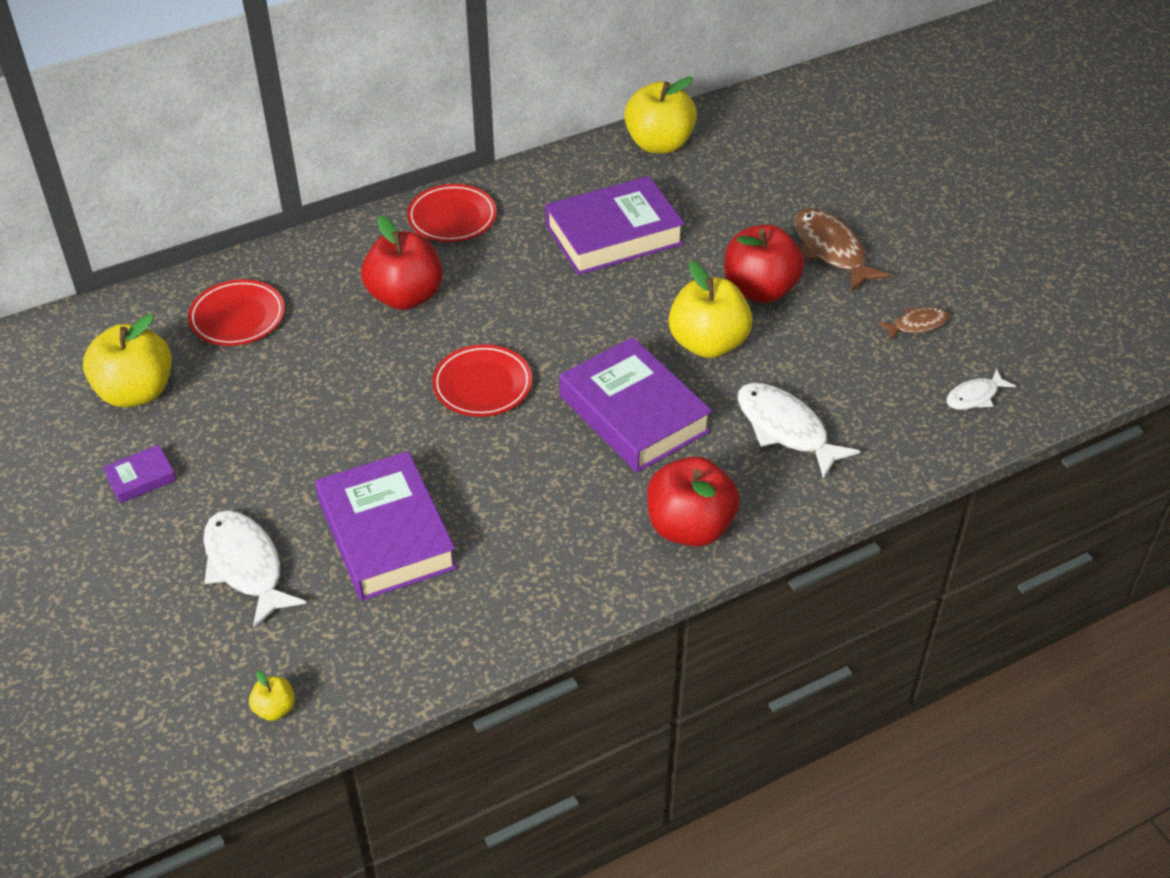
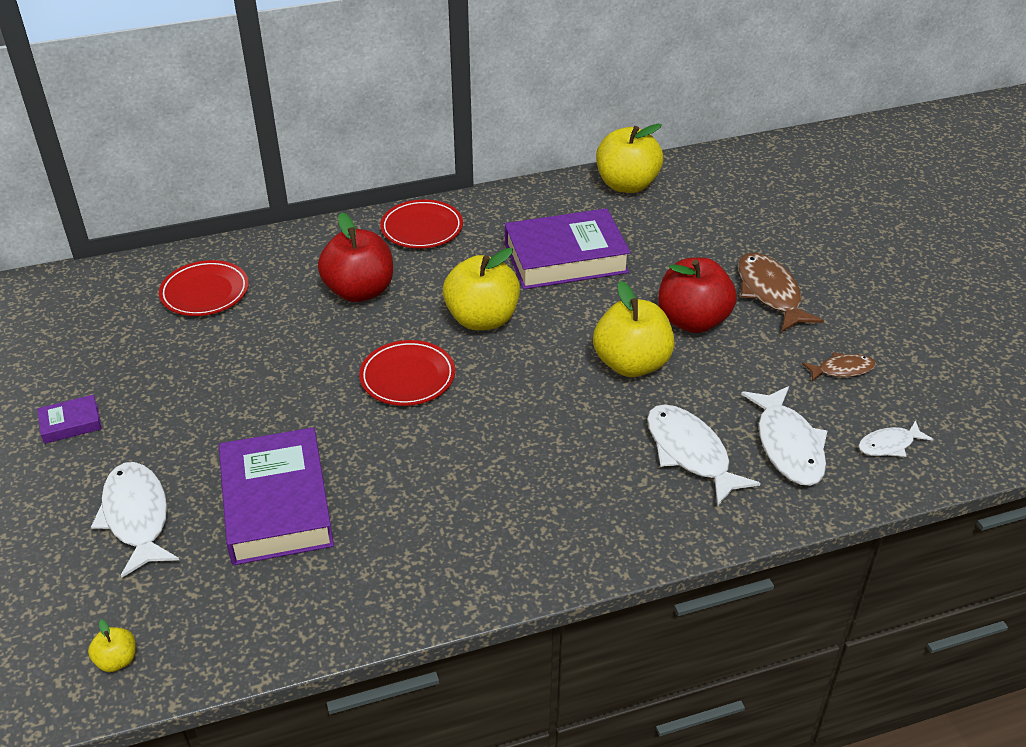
camera: 10 degrees right, 5 degrees down
yellow apple [83,314,172,407] -> yellow apple moved to [443,248,520,331]
purple book [560,337,712,472] -> none
red apple [647,456,740,547] -> none
none -> white fish [741,386,827,486]

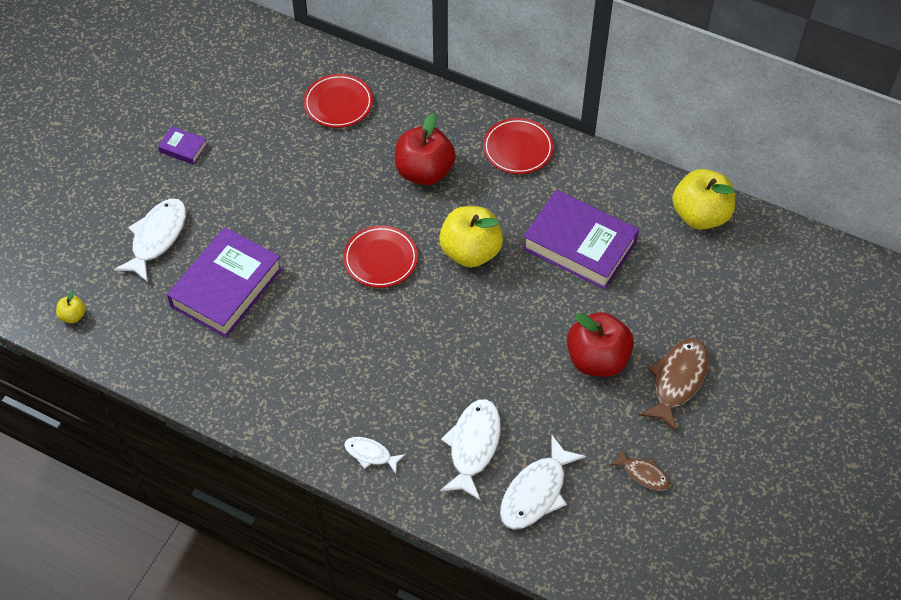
camera: 45 degrees right, 15 degrees up
yellow apple [593,281,675,377] -> none
white fish [858,420,933,457] -> white fish moved to [344,437,405,474]

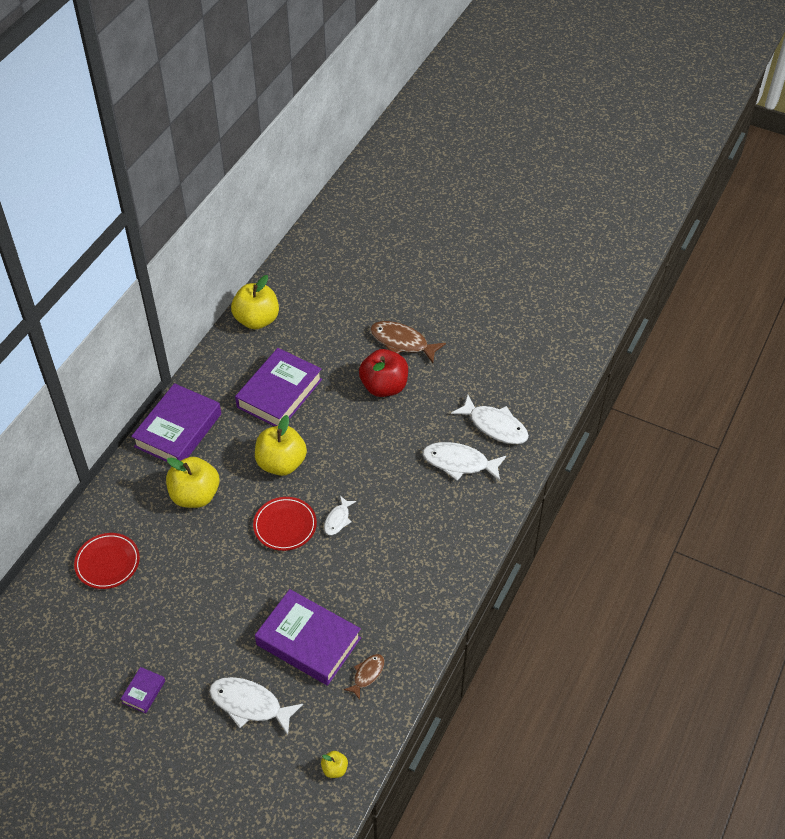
camera: 90 degrees left, 5 degrees down
white fish [344,437,405,474] -> white fish moved to [324,496,356,535]
red apple [395,113,456,185] -> yellow apple [166,457,220,508]
red plate [483,118,554,174] -> purple book [131,383,221,462]
brown fish [610,448,670,491] -> brown fish moved to [344,654,385,700]

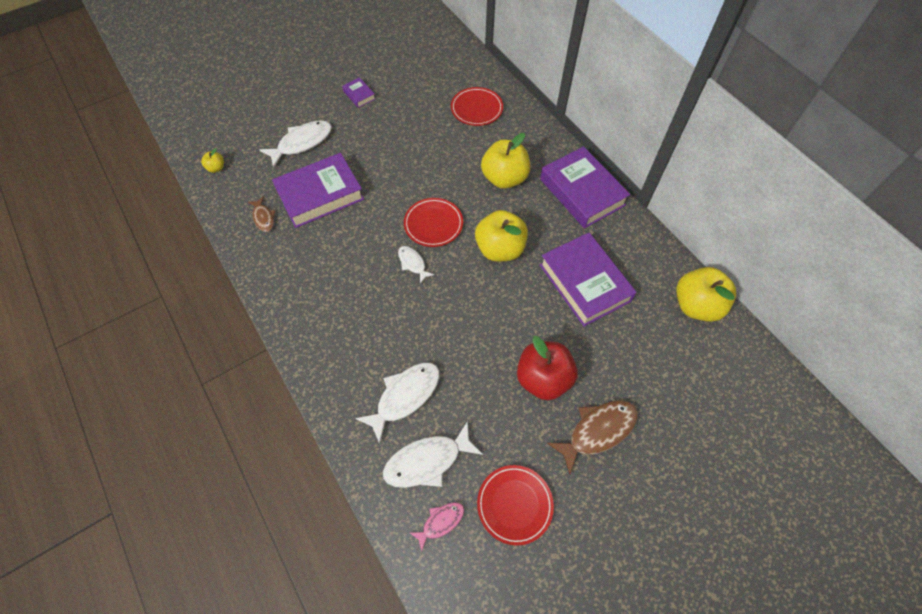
camera: 120 degrees right, 10 degrees up
none -> pink fish [410,502,464,552]
none -> red plate [477,465,554,546]

